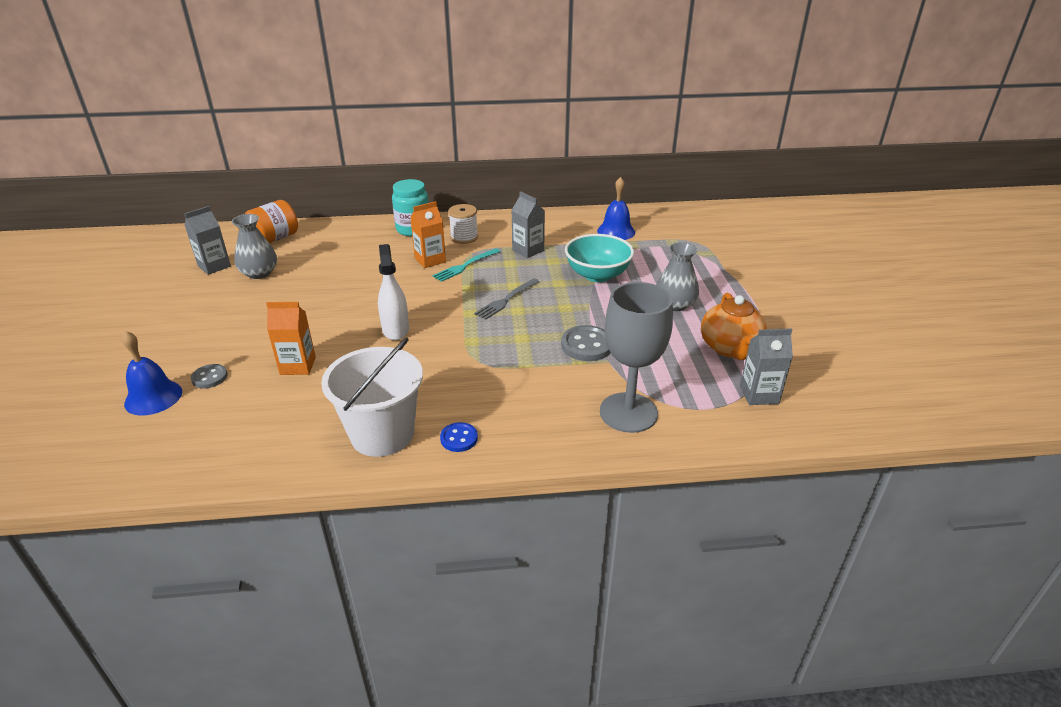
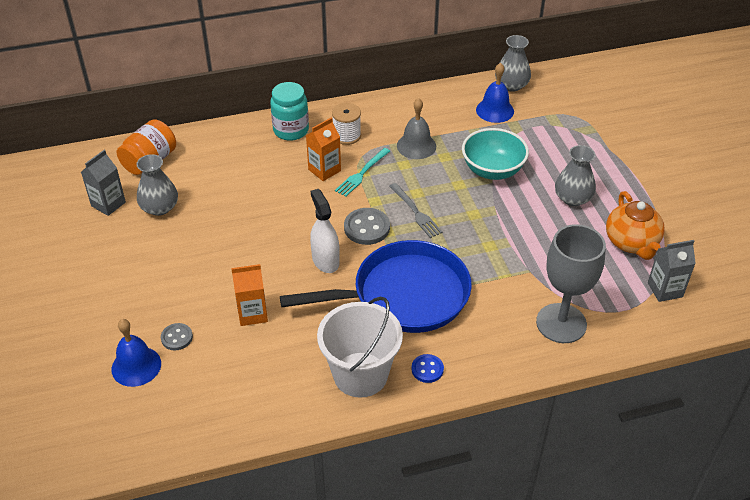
camera: 10 degrees left, 10 degrees up
grey fork [474,278,539,320] -> grey fork turned 60 degrees counterclockwise [389,183,443,238]
grey carton [511,191,545,258] -> grey bell [397,98,436,159]
grey button [561,325,610,361] -> grey button moved to [344,208,390,245]
none -> blue pan [280,240,472,333]
none -> grey vase [495,35,531,92]

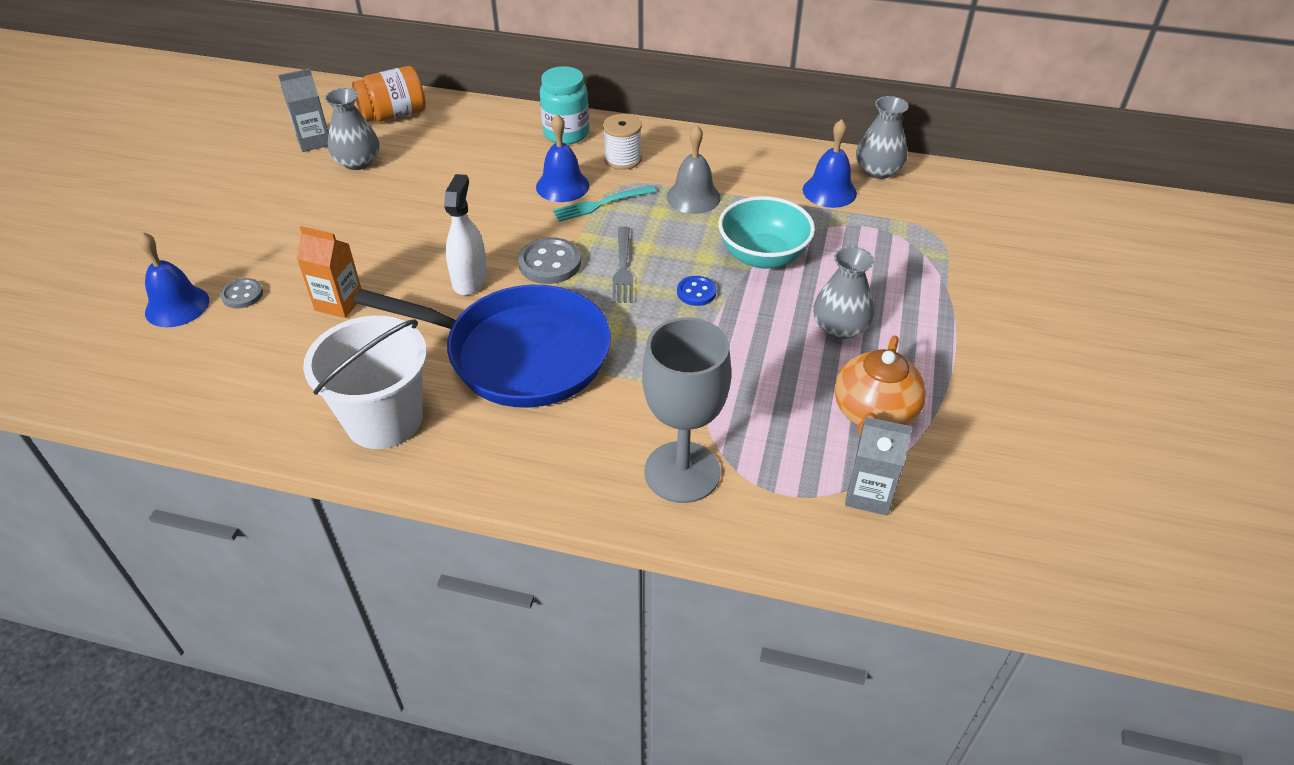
camera: 30 degrees right, 0 degrees up
orange carton [306,117,341,181] -> blue bell [536,114,589,202]
blue button [411,354,444,383] -> blue button moved to [677,276,717,306]

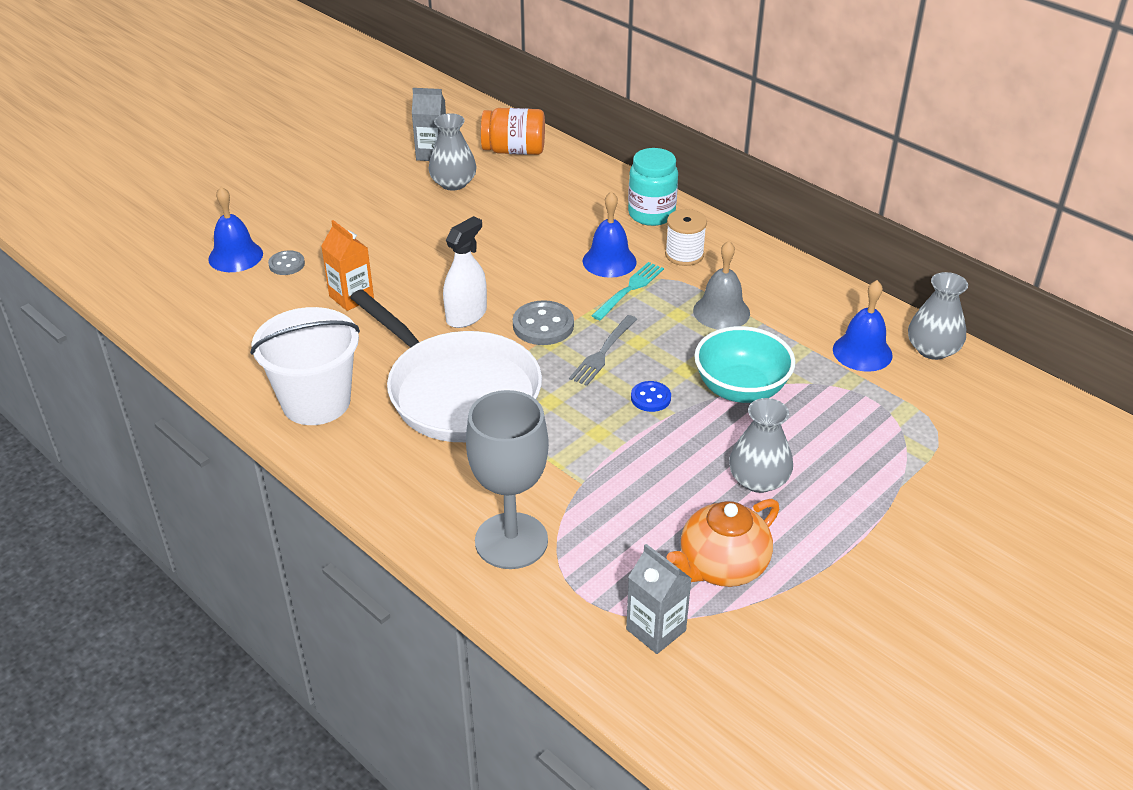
camera: 30 degrees right, 5 degrees down
blue pan [353,285,611,408] -> white pan [350,289,542,442]
turquoise fork [553,185,656,222] -> turquoise fork turned 120 degrees clockwise [592,262,664,320]

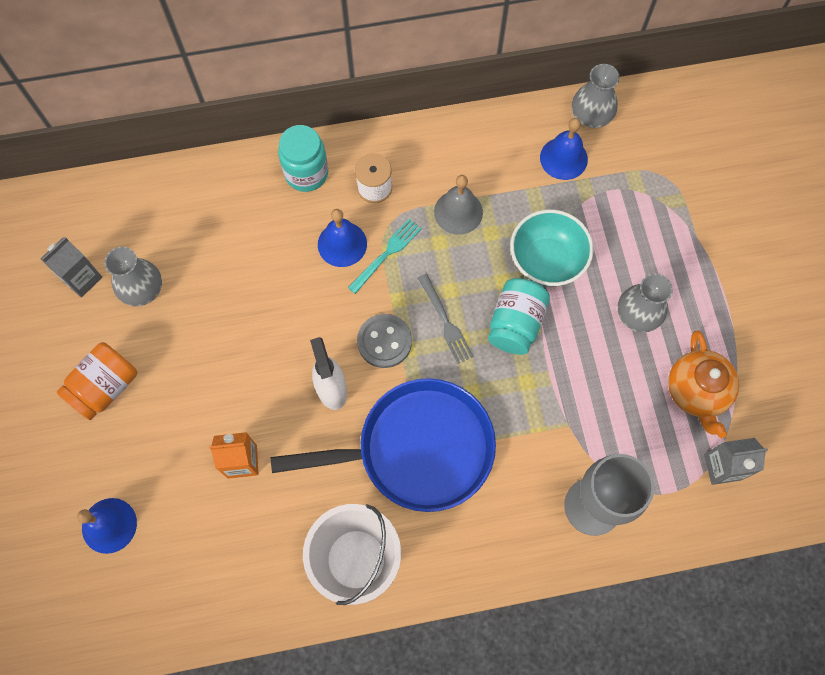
camera: 55 degrees left, 30 degrees up
grey button [268,250,305,275] -> none
white pan [350,289,542,442] -> blue pan [271,378,496,512]
orange jar [481,108,545,155] -> orange jar moved to [57,342,137,420]
turquoise fork [592,262,664,320] -> turquoise fork turned 60 degrees clockwise [348,219,422,294]
blue button [631,381,671,412] -> turquoise jar [488,278,550,355]

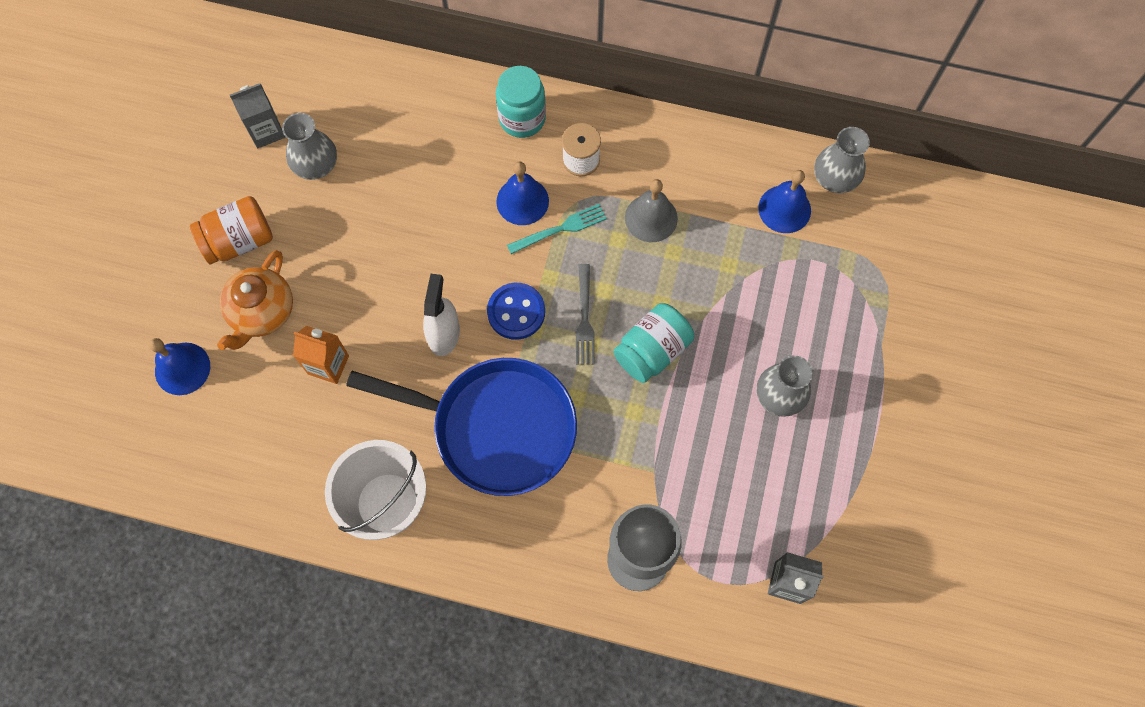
camera: 25 degrees right, 0 degrees up
grey button [357,314,412,368] -> blue button [487,283,545,340]
turquoise bowl [510,209,594,286] -> none
orange teapot [668,330,739,438] -> orange teapot moved to [217,250,293,350]

